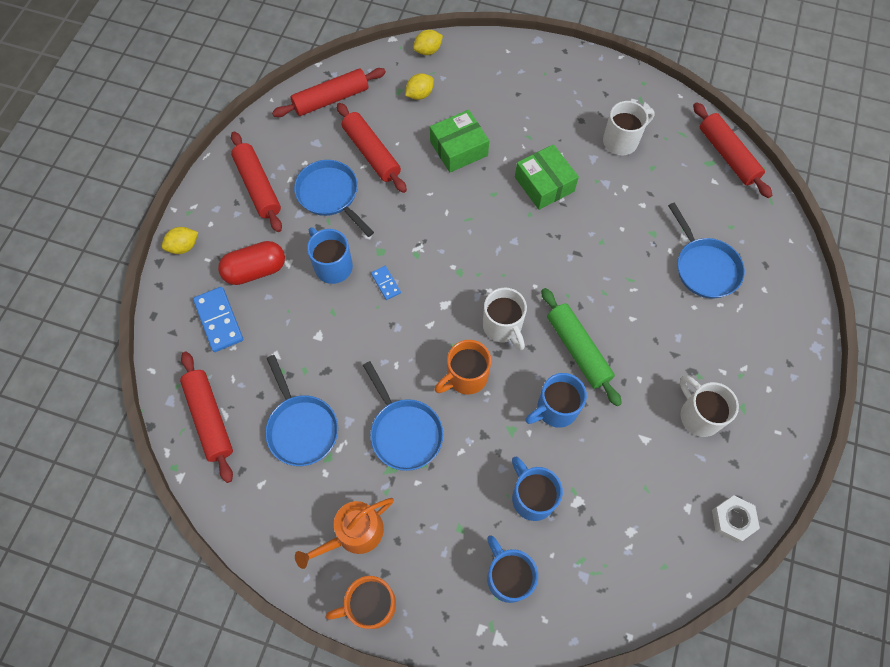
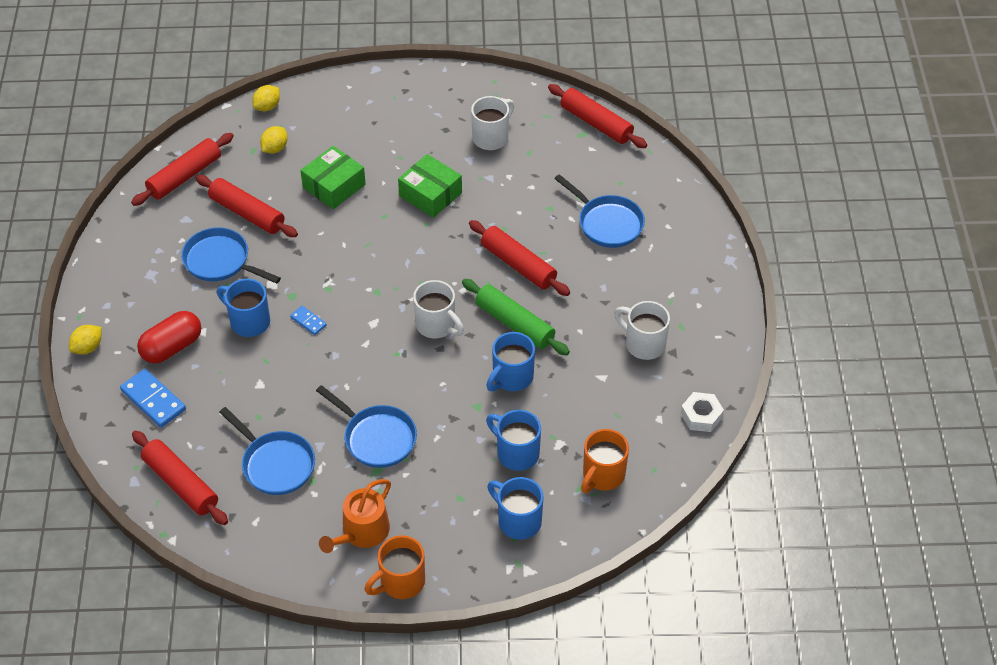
camera: 20 degrees left, 15 degrees down
red rolling pin [231,131,282,232] -> red rolling pin moved to [469,220,570,296]
orange mug [435,340,491,395] -> orange mug moved to [581,429,629,493]

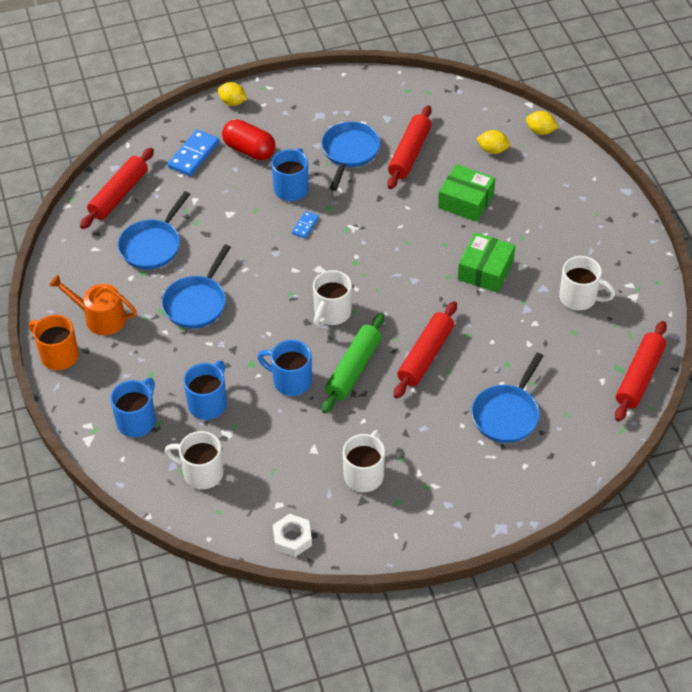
camera: 75 degrees right, 0 degrees up
red rolling pin [131,133,234,206] -> none
orange mug [581,429,629,493] -> white mug [165,431,224,489]

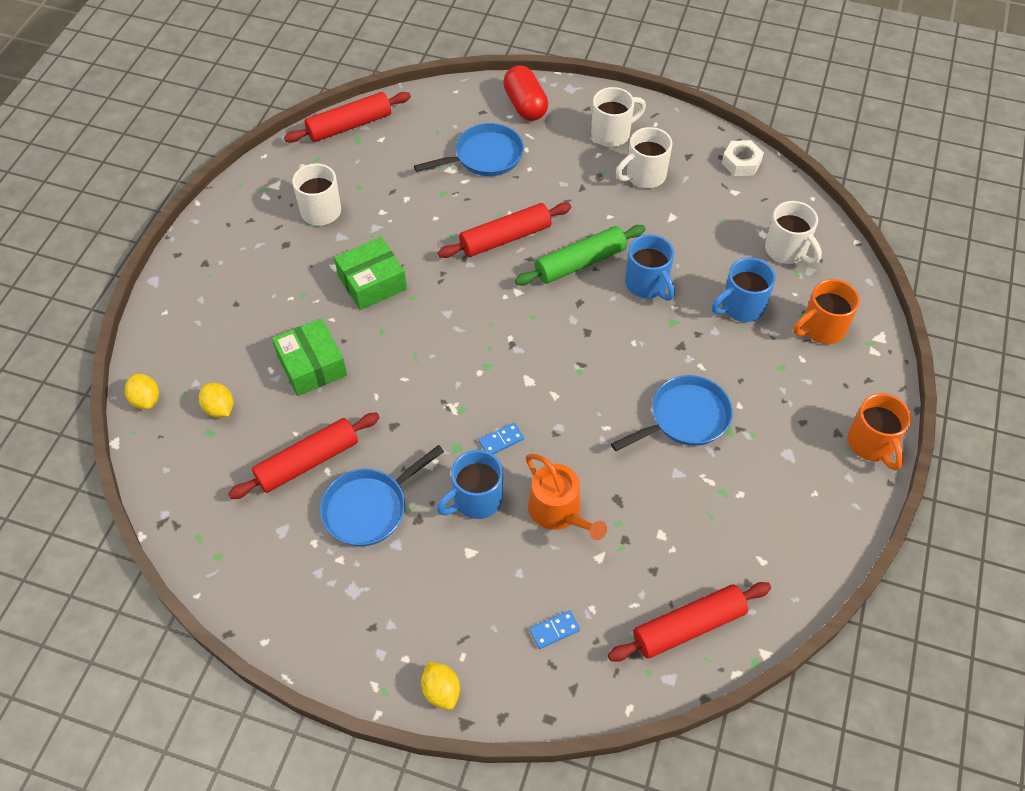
camera: 145 degrees left, 5 degrees up
orange watering can [49,275,137,335] -> orange watering can moved to [526,454,607,540]
blue mug [110,378,156,437] -> orange mug [793,279,860,344]
blue pan [118,191,190,270] -> none
blue domino [168,130,219,176] -> blue domino [530,610,580,649], size x0.55
red capsule [222,119,276,160] -> red capsule moved to [503,65,548,121]
white mug [313,270,352,327] -> white mug moved to [591,87,646,147]

